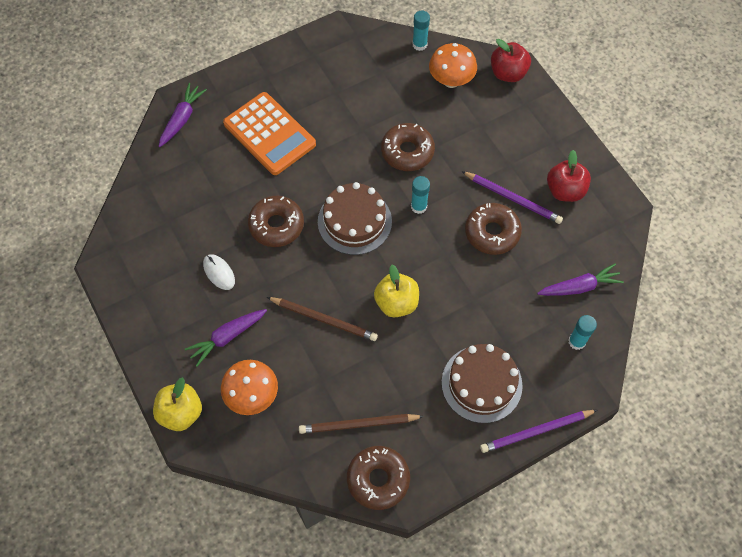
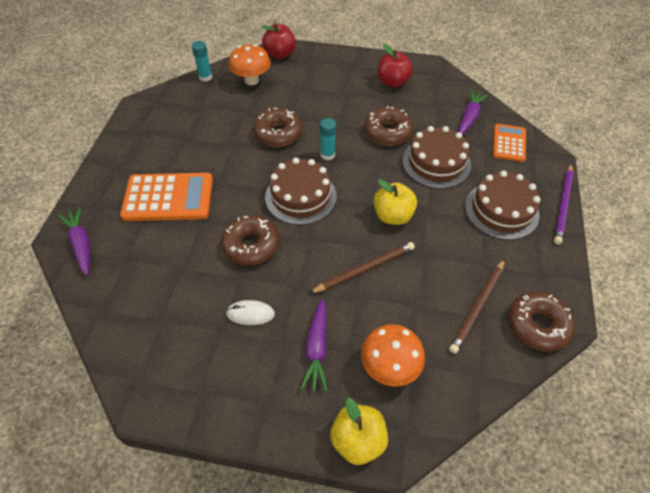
camera: 50 degrees left, 10 degrees down
purple pencil [462,171,563,224] -> none
turquoise glue stick [569,315,597,350] -> orange calculator [493,124,526,162]
none -> brown cake [403,126,471,189]

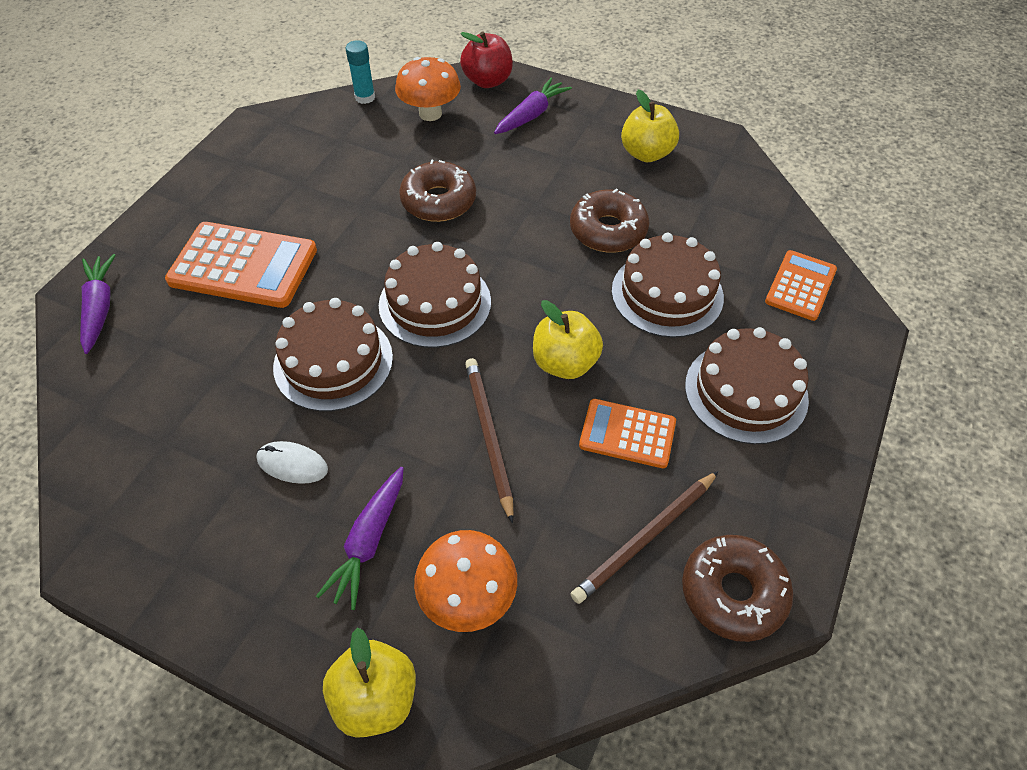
camera: 15 degrees right, 0 degrees up
brown donut [221,215,279,265] -> brown cake [273,298,393,411]
brown pencil [309,242,415,294] -> brown pencil turned 90 degrees counterclockwise [465,358,514,524]
turquoise glue stick [320,118,336,160] -> none
red apple [378,44,413,87] -> yellow apple [621,90,679,162]
purple carrot [458,90,488,135] -> purple carrot moved to [494,77,572,134]
purple pencil [554,164,574,244] -> none
none -> orange calculator [579,399,676,468]

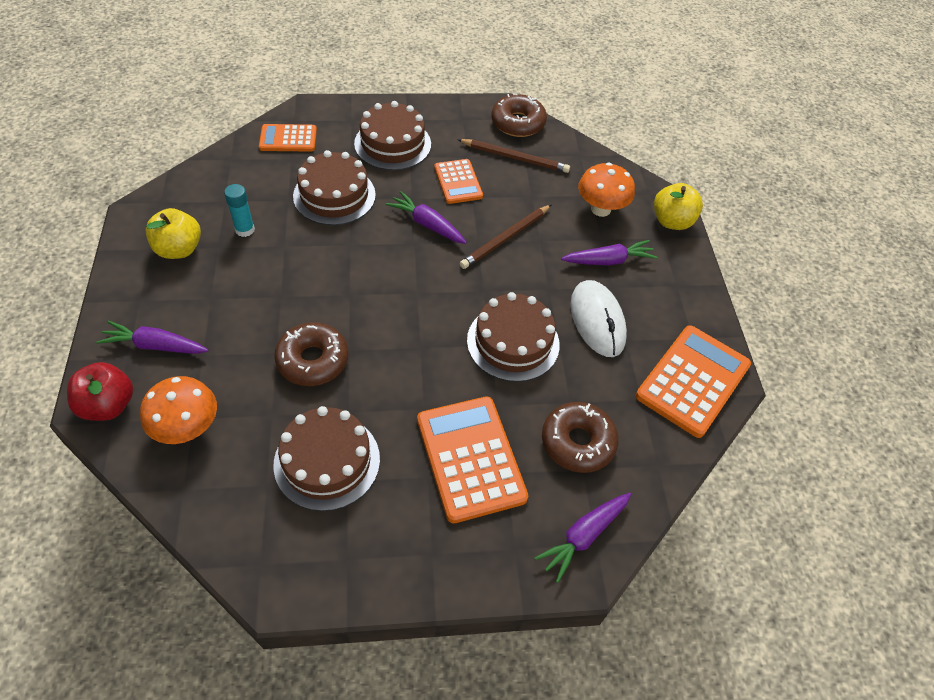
camera: 125 degrees left, 0 degrees up
white mouse [256,441,328,484] -> white mouse [571,280,627,357], size x1.75
turquoise glue stick [345,40,375,104] -> turquoise glue stick moved to [224,184,255,237]
brown cake [379,242,491,348] -> brown cake moved to [273,406,380,511]
yellow apple [533,300,603,379] -> purple carrot [386,191,467,244]
brown donut [570,189,650,253] -> brown donut moved to [542,402,619,473]
none -> orange calculator [635,325,751,438]

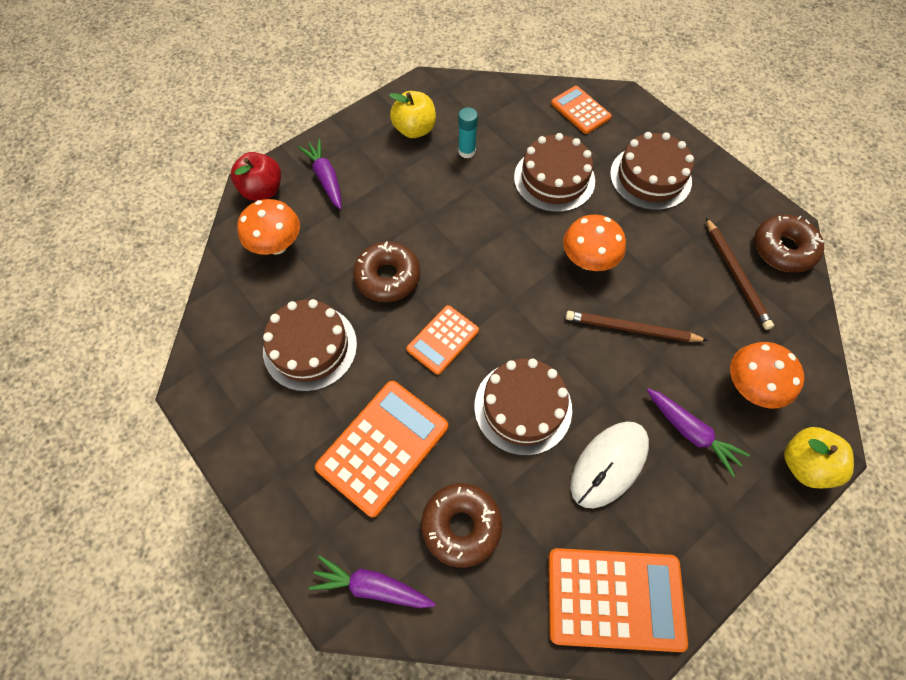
camera: 60 degrees right, 10 degrees up
purple carrot [386,191,467,244] -> orange mushroom [563,214,626,271]
orange calculator [434,159,483,204] -> orange calculator moved to [406,305,479,375]

